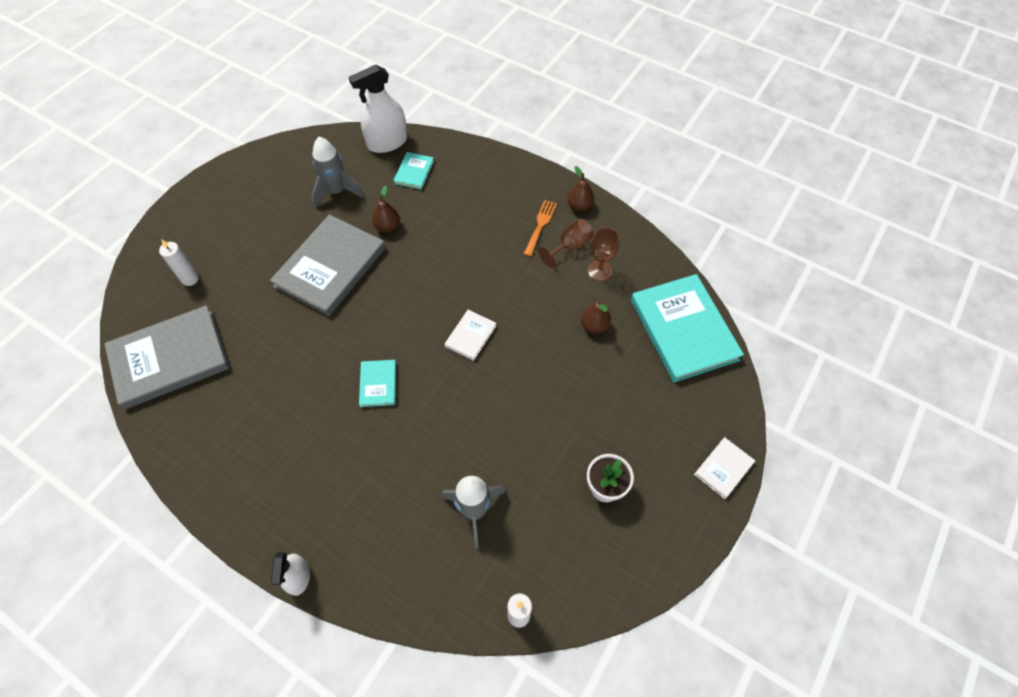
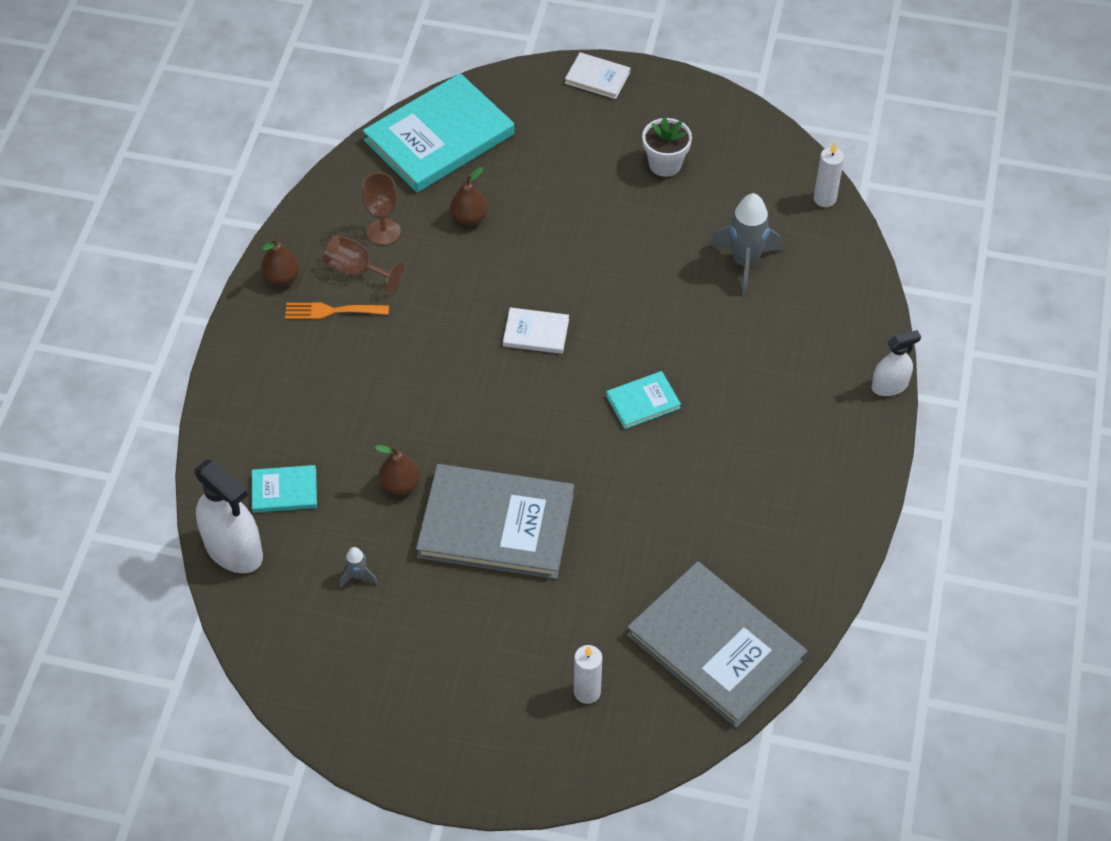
camera: 110 degrees left, 5 degrees down
grey rocket [311,137,364,208] -> grey rocket [340,547,378,588], size x0.47

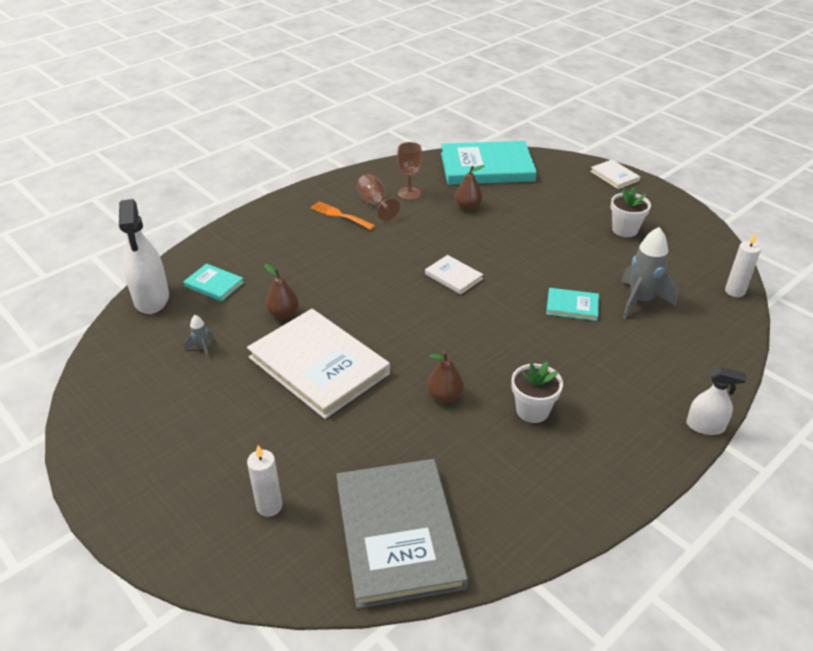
camera: 35 degrees right, 15 degrees down
brown pear [261,238,299,286] -> brown pear moved to [427,351,464,403]
grey book [416,464,574,579] -> white book [247,309,390,419]
turquoise book [606,371,681,429] -> turquoise book moved to [546,288,599,321]
none -> white flower pot [511,362,563,423]

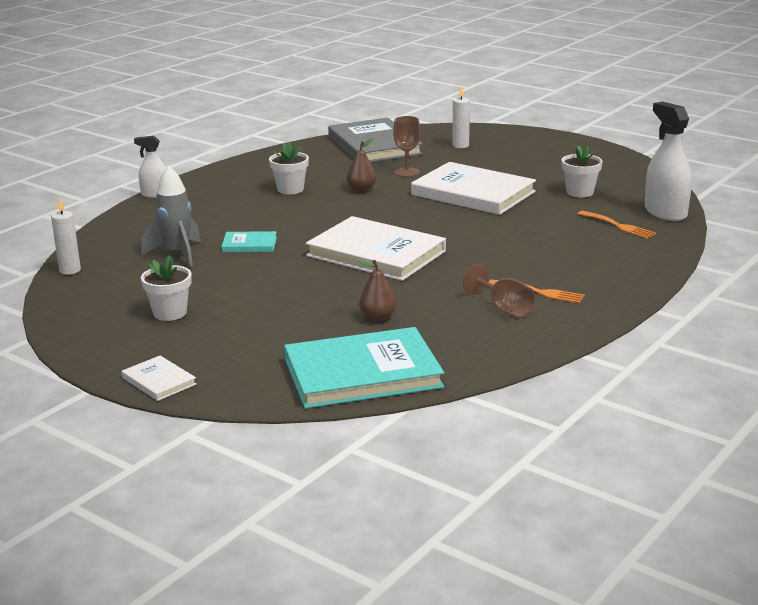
camera: 170 degrees right, 15 degrees down
turquoise book [183,264,244,301] -> orange fork [578,211,656,239]
grey rocket [185,315,214,359] -> white flower pot [561,145,602,197]
brown pear [265,264,299,319] -> none
brown goblet [397,142,423,200] -> brown goblet moved to [393,116,420,177]
white book [425,255,483,294] -> white book [306,216,446,281], size x2.18

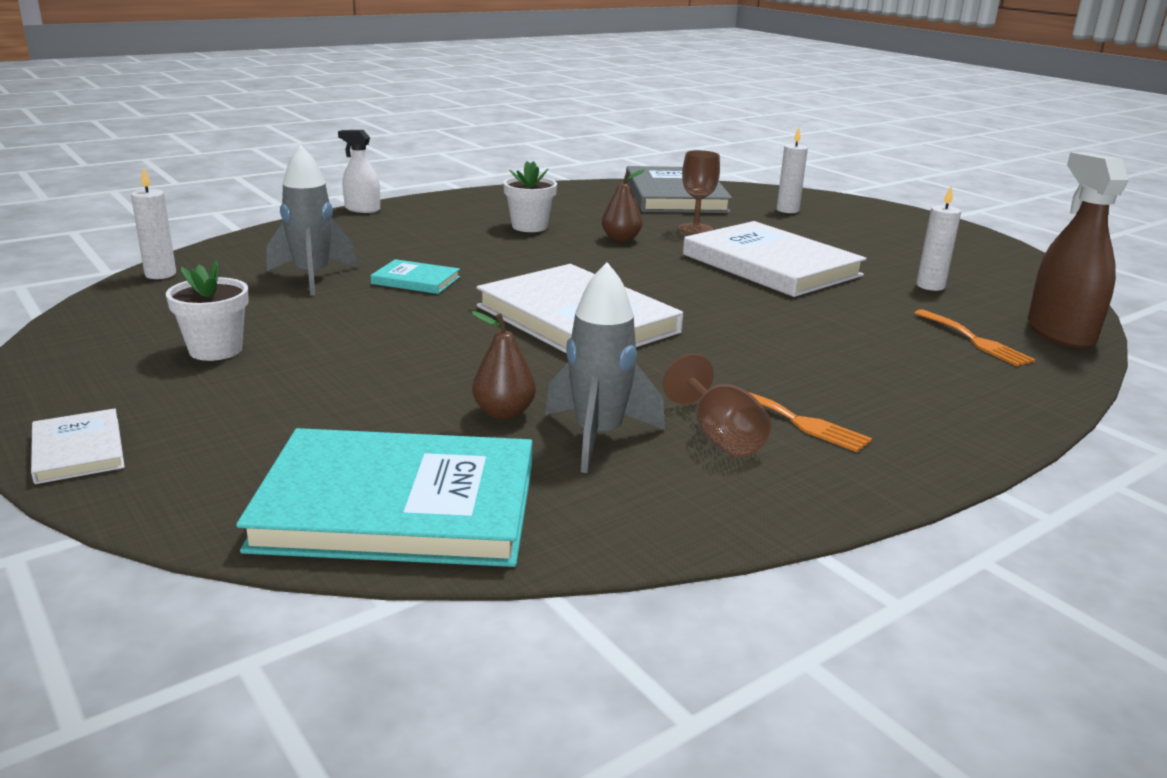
camera: 15 degrees right, 0 degrees up
white flower pot [561,145,602,197] -> white candle [916,186,961,291]
white spray bottle [645,102,692,221] -> brown spray bottle [1028,152,1129,348]
none -> grey rocket [545,262,665,473]

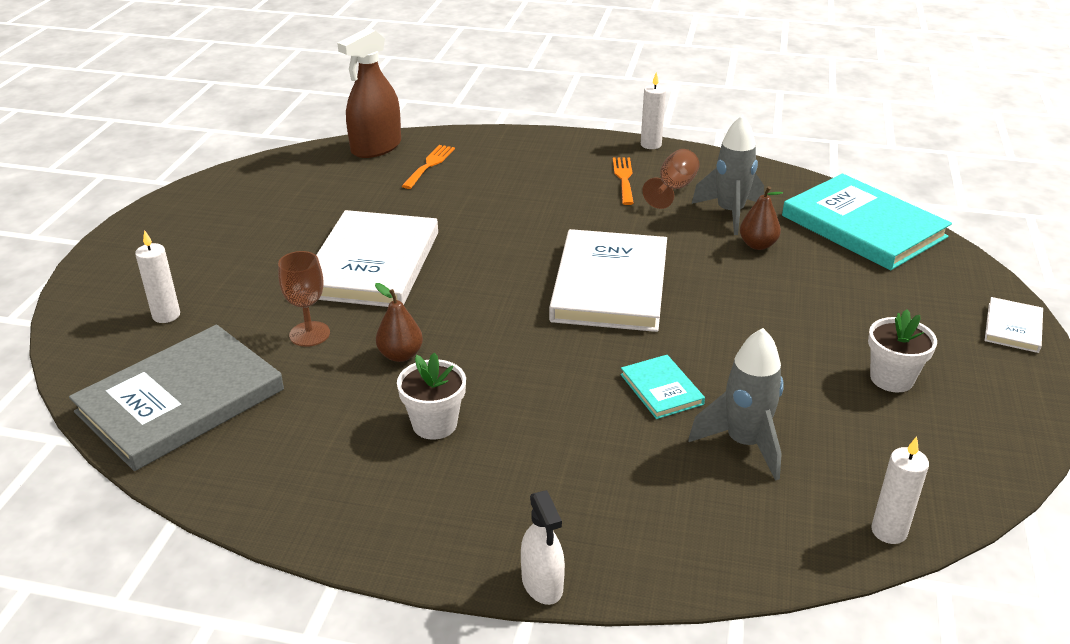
camera: 130 degrees left, 10 degrees up
white candle [916,186,961,291] -> white candle moved to [641,72,666,149]

